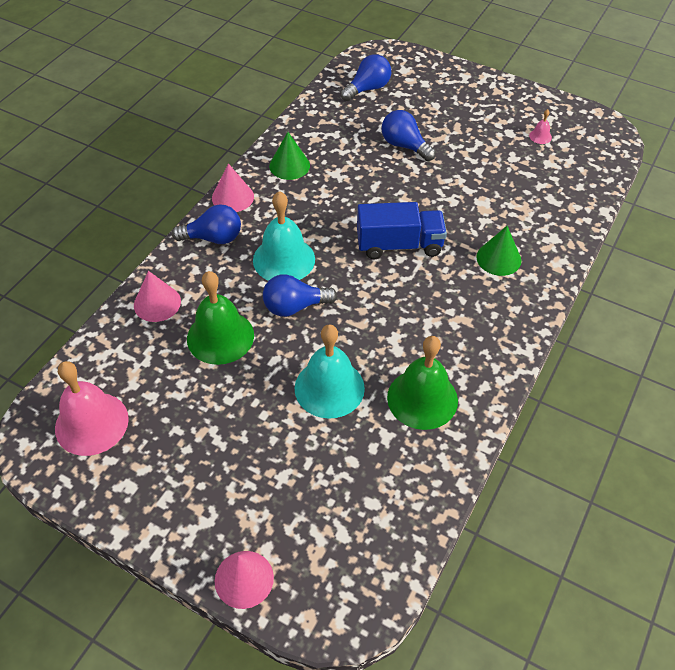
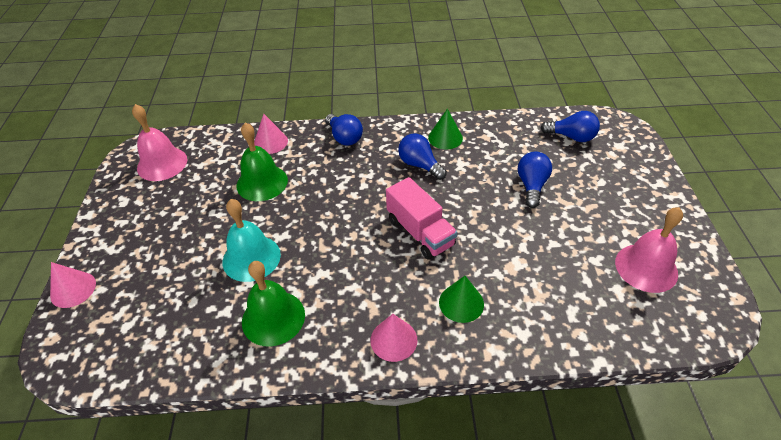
camera: 60 degrees right, 5 degrees down
pink cone [212,163,254,212] -> pink cone moved to [371,314,418,362]
turquoise bell [253,191,315,281] -> none
blue light bulb [263,274,337,317] -> blue light bulb moved to [398,133,447,180]
blue truck [357,202,447,259] -> pink truck [386,177,458,260]
pink bell [529,109,552,144] -> pink bell [615,207,683,293], size x2.43

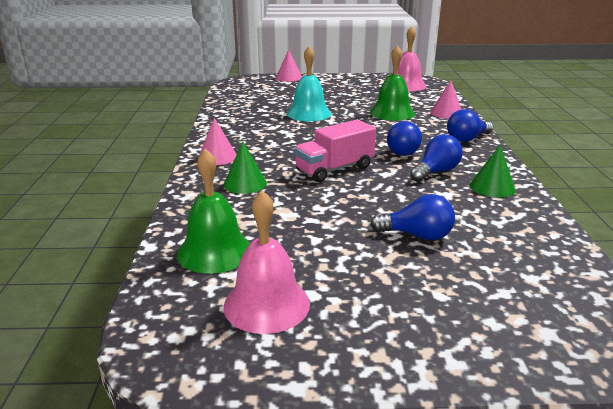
camera: 90 degrees right, 20 degrees down
green bell [242,261,305,346] -> green bell moved to [177,148,250,274]
blue light bulb [540,111,600,142] -> blue light bulb moved to [387,121,422,156]

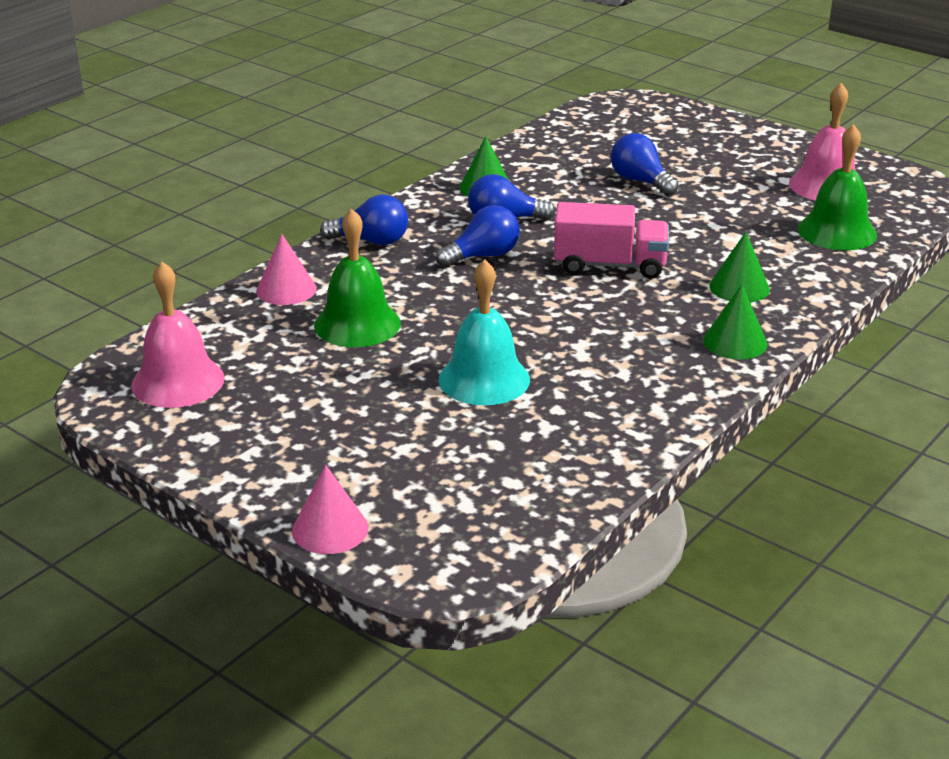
camera: 140 degrees left, 5 degrees up
pink cone [198,118,237,165] -> green cone [703,284,767,359]

